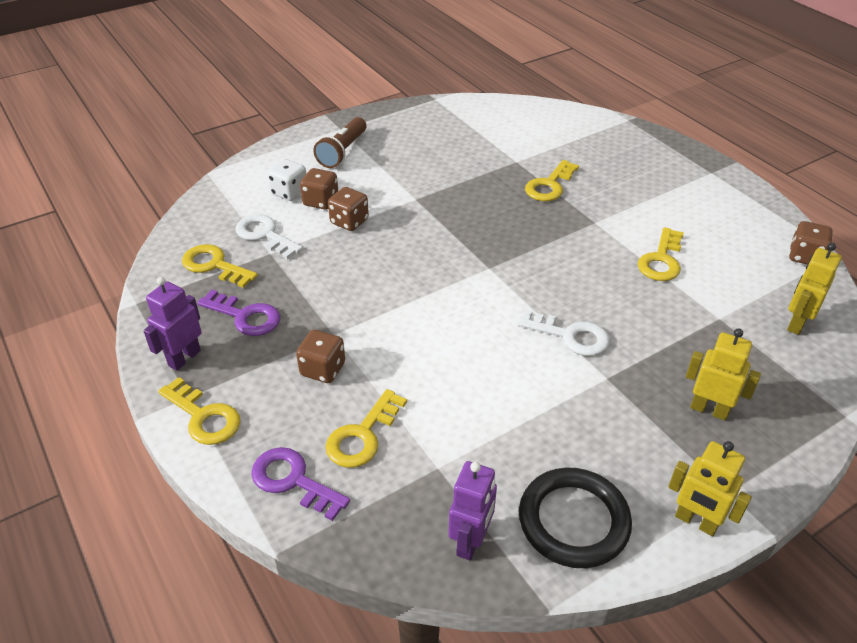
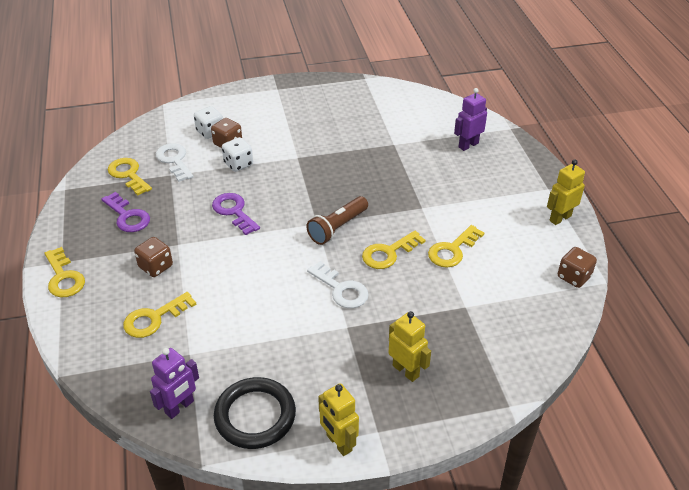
camera: 20 degrees right, 0 degrees up
purple robot [143,277,202,371] -> purple robot moved to [454,88,487,151]
purple key [251,447,350,521] -> purple key moved to [212,193,260,235]
brown flashlight [313,117,366,168] -> brown flashlight moved to [306,196,368,245]
brown dice [328,187,369,231] -> white dice [222,137,253,172]
yellow key [525,160,579,201] -> yellow key moved to [362,231,425,269]
yellow robot [787,243,842,335] -> yellow robot moved to [547,159,585,225]

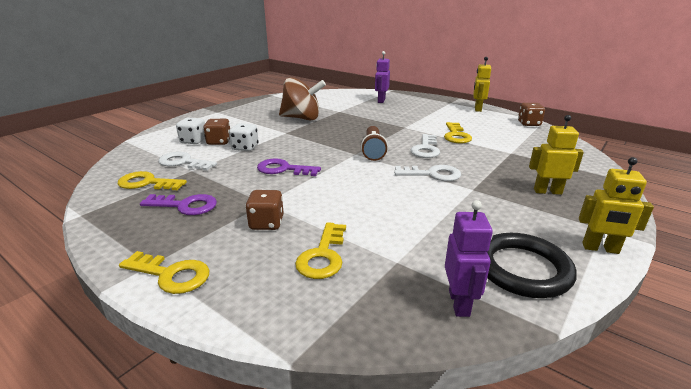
camera: 40 degrees left, 15 degrees down
yellow key [362,231,425,269] -> white key [411,134,440,158]
none -> brown spinning top [279,77,326,120]

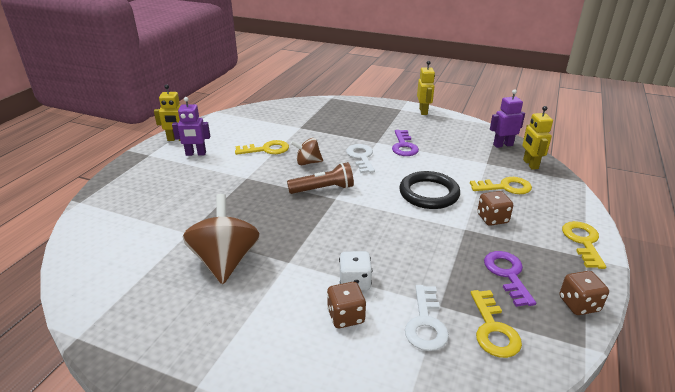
camera: 105 degrees left, 5 degrees up
white dice [176,118,205,144] -> none
purple key [257,158,321,176] -> purple key moved to [392,130,419,156]
purple robot [375,51,390,103] -> purple robot moved to [172,97,210,156]
white key [411,134,440,158] -> brown spinning top [291,138,323,165]
black ring [487,233,577,298] -> black ring moved to [399,171,460,209]
brown dice [518,103,545,126] -> brown dice moved to [559,271,609,315]
yellow robot [529,115,584,195] -> yellow robot moved to [522,106,553,170]

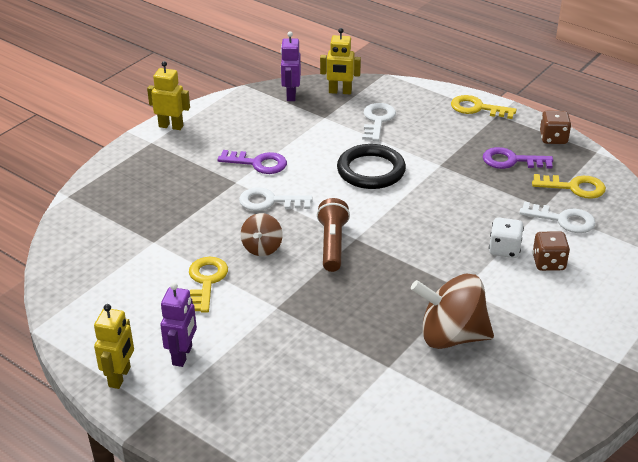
camera: 75 degrees left, 5 degrees up
yellow key [470,177,532,194] -> white key [362,103,396,141]
brown dice [477,191,513,226] -> none

